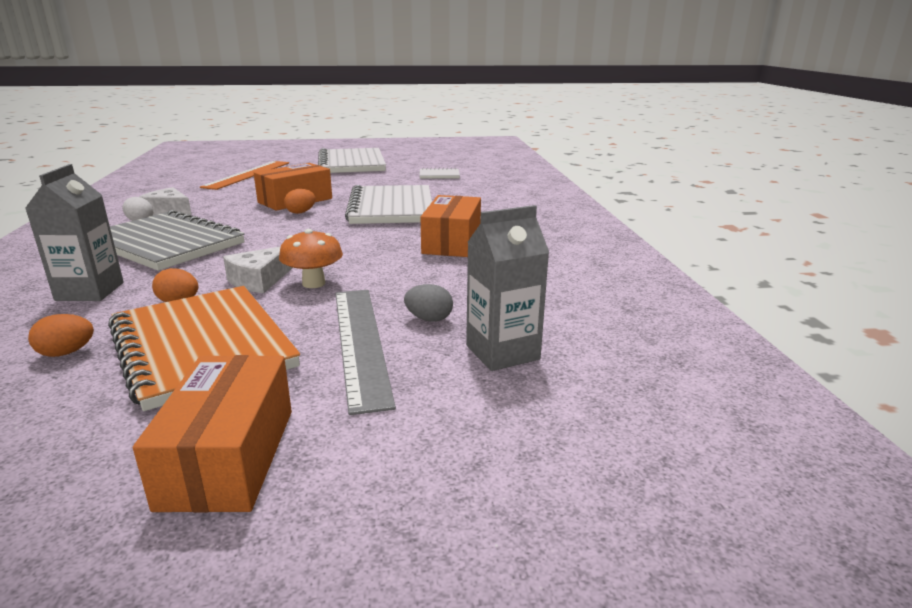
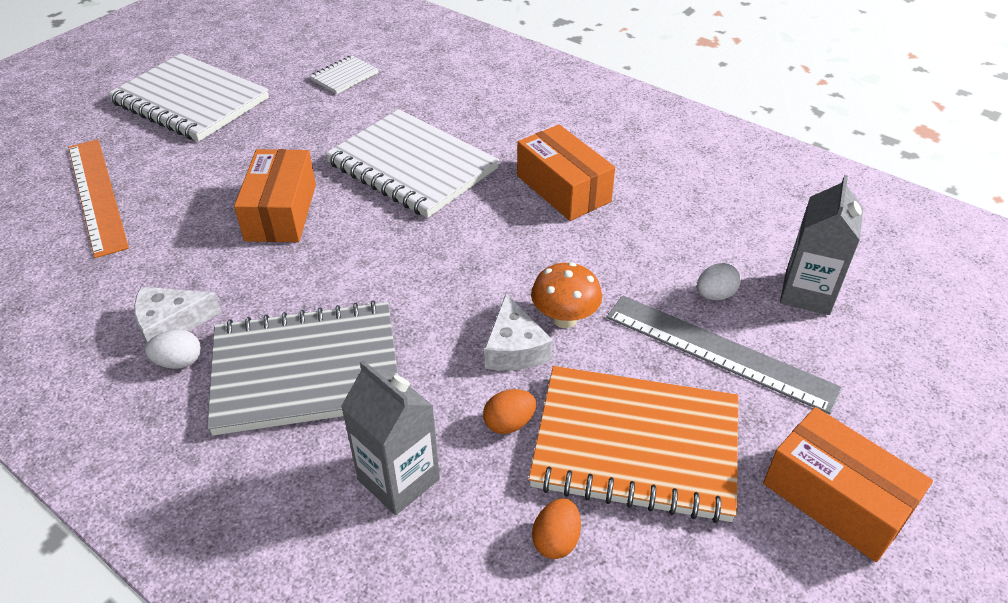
camera: 45 degrees left, 20 degrees up
orange egg [284,189,316,214] -> none
grey egg [404,284,453,322] -> white egg [697,263,741,300]

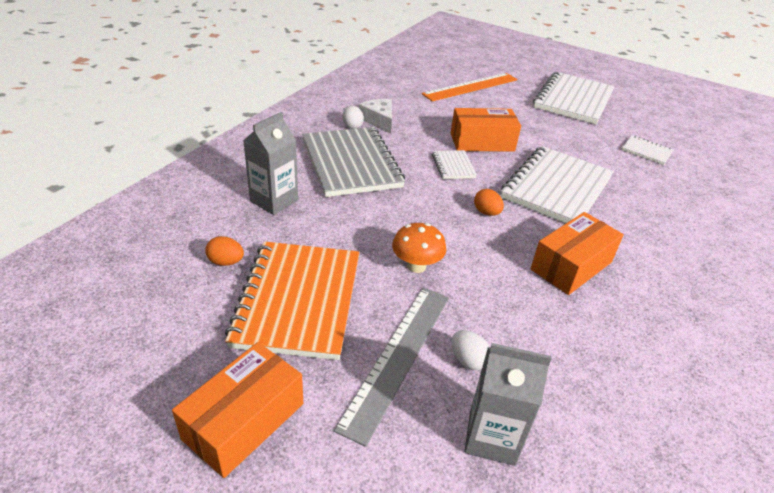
camera: 80 degrees right, 5 degrees down
orange egg [483,389,536,434] -> orange egg moved to [474,189,504,216]
white cheese [484,293,553,371] -> none
none -> white notebook [432,150,477,179]

